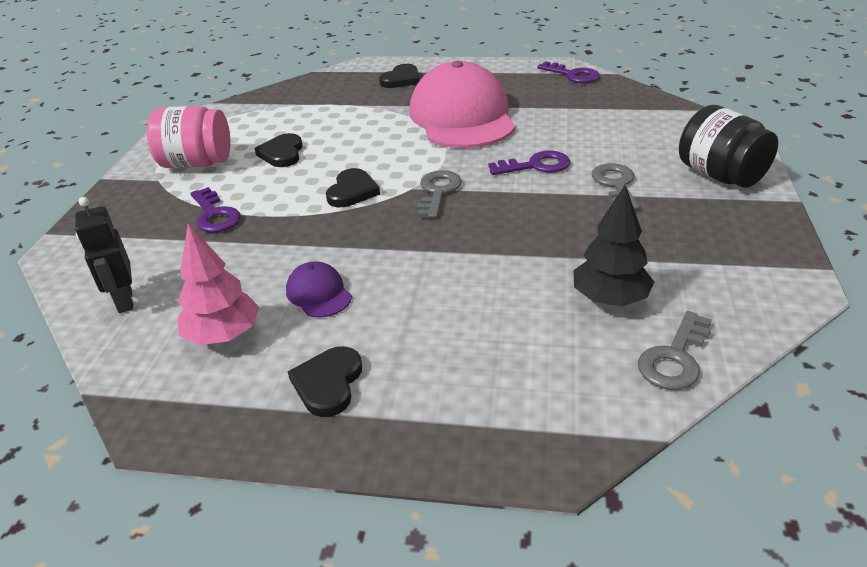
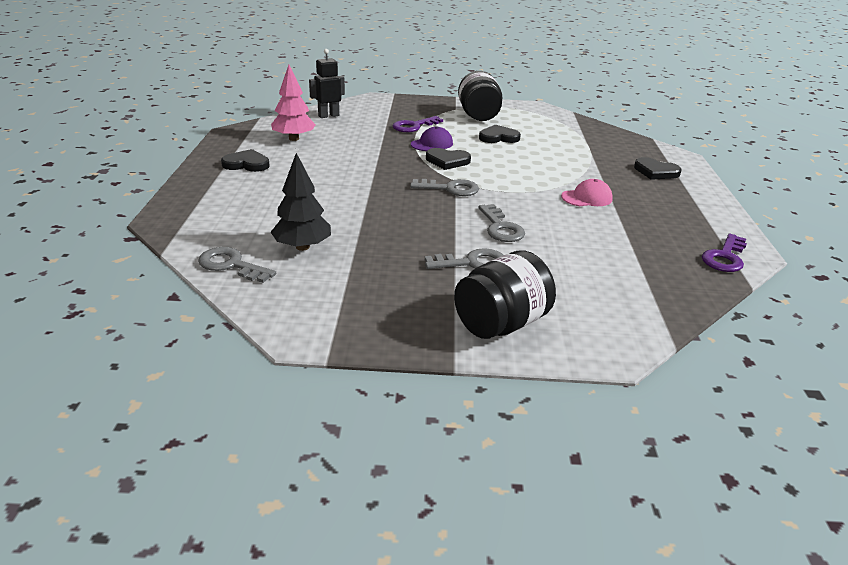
camera: 80 degrees right, 5 degrees down
pink jar [147,106,230,168] -> black jar [458,71,502,121]
purple cap [286,262,352,318] -> purple cap moved to [411,126,453,151]
pink cap [410,61,516,148] -> pink cap [561,179,613,206], size x0.41
purple key [488,151,570,175] -> grey key [478,204,525,242]

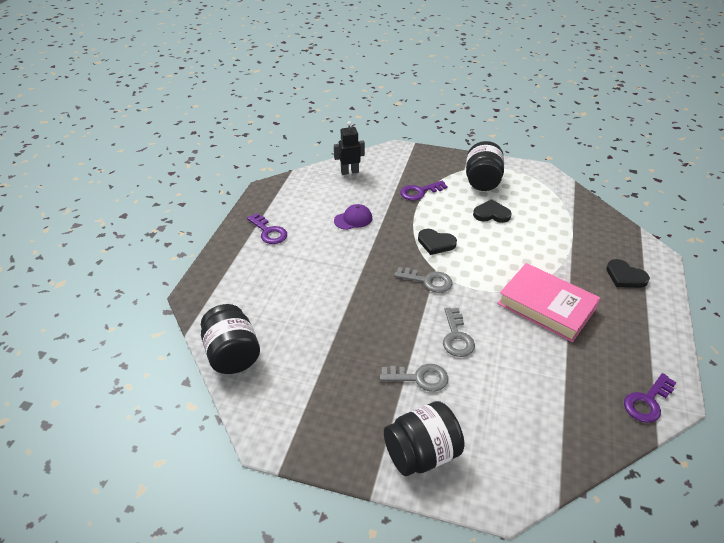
camera: 15 degrees right, 10 degrees up
grey key [198,247,276,283] -> black jar [201,304,260,374]
black heart [221,149,270,172] -> purple key [247,213,287,244]
pink tree [271,65,316,141] -> none
black tree [271,153,331,251] -> none
purple cap [411,126,453,151] -> purple cap moved to [334,204,372,230]
pink cap [561,179,613,206] -> pink book [497,263,600,342]

